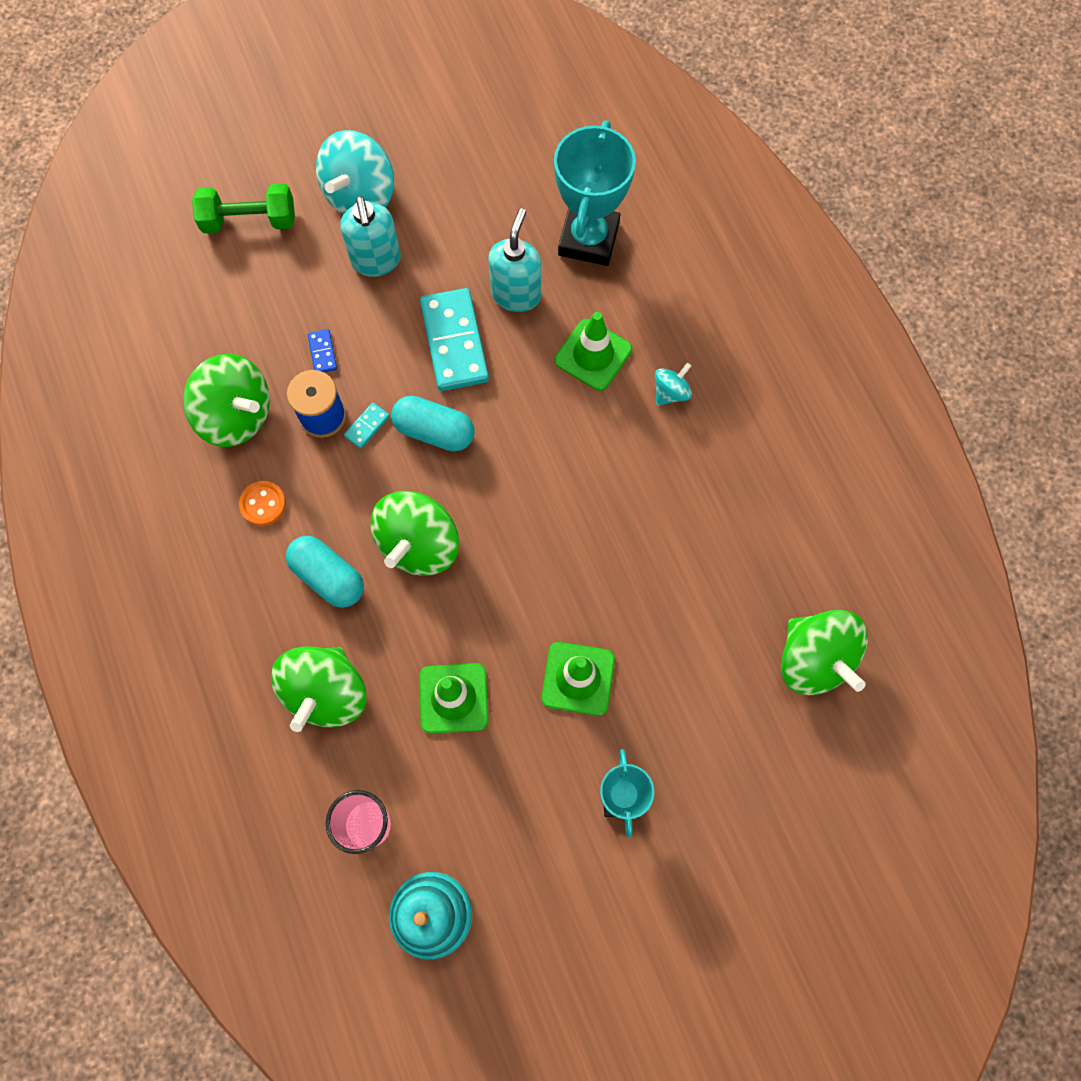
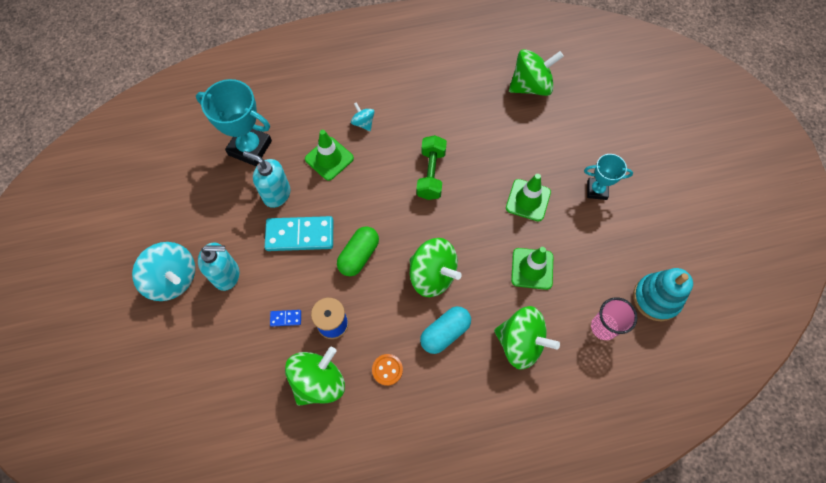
camera: 80 degrees left, 5 degrees down
green dumbbell [192,183,295,233] -> green dumbbell moved to [417,135,447,200]
turquoise domino [344,402,390,449] -> none
turquoise capsule [391,396,475,452] -> green capsule [337,226,379,276]

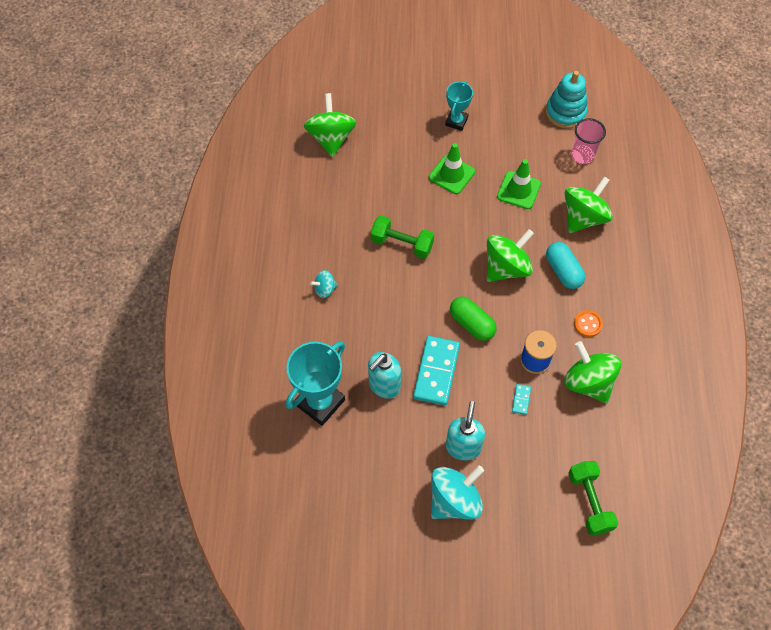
camera: 75 degrees left, 5 degrees down
blue domino [270,310,301,327] -> turquoise domino [512,384,531,415]
green traffic cone [305,130,354,181] -> none
none -> green dumbbell [568,461,618,536]

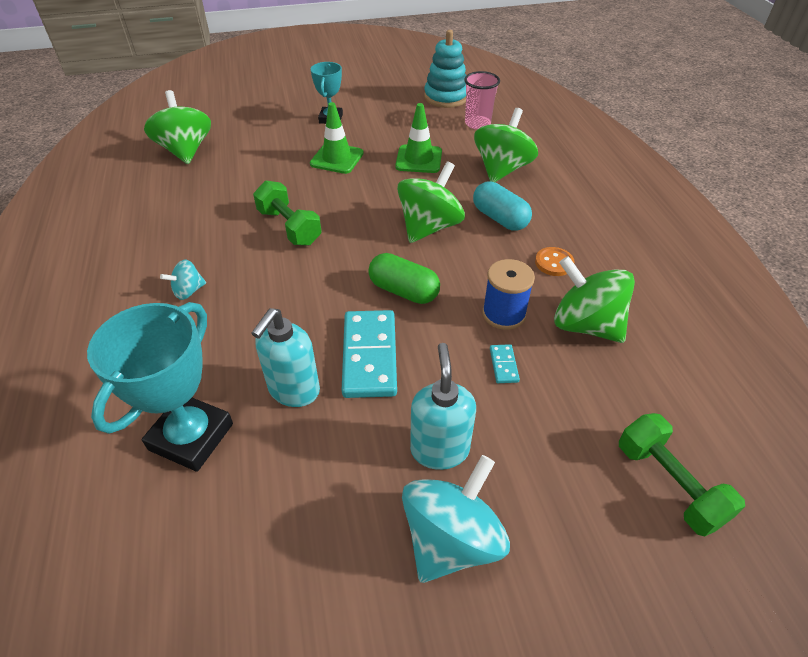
camera: 15 degrees left, 15 degrees down
green dumbbell [371,215,434,259] -> green dumbbell turned 45 degrees clockwise [253,180,322,246]

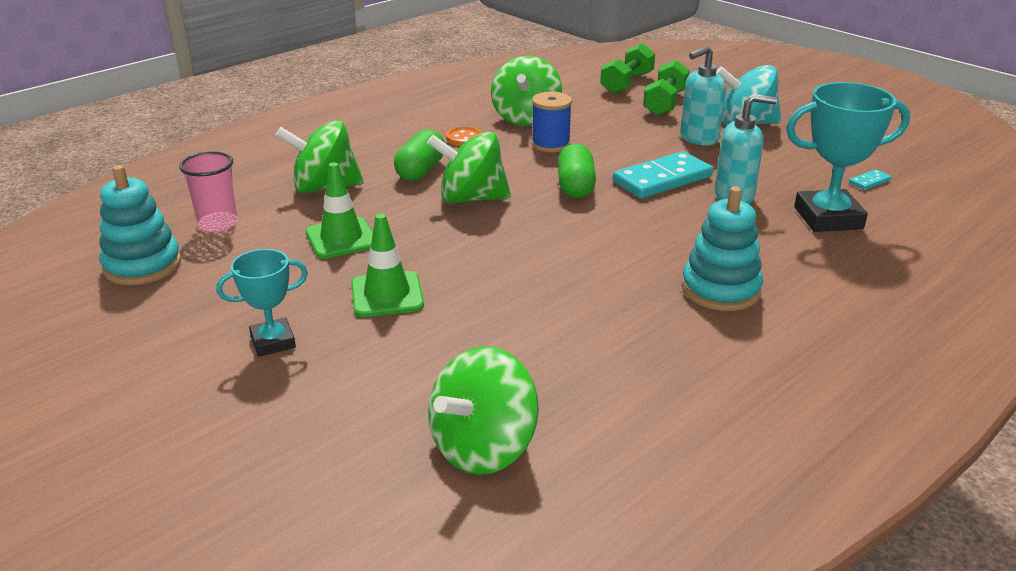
camera: 120 degrees left, 15 degrees down
turquoise spinning top [160,259,206,300] -> turquoise stacking toy [682,186,763,311]
green dumbbell [253,180,322,246] -> green dumbbell moved to [643,60,690,116]
turquoise capsule [473,181,532,231] -> green capsule [394,130,445,181]
turquoise domino [490,344,520,383] -> turquoise domino moved to [849,169,892,190]

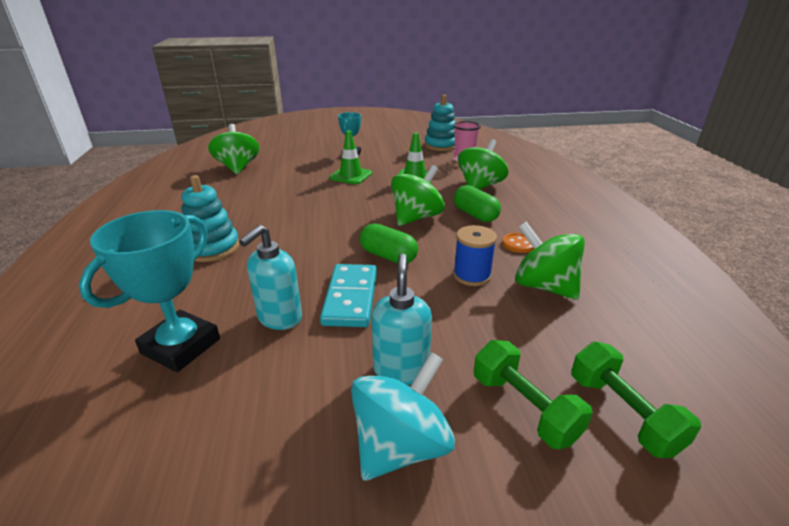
camera: 125 degrees right, 0 degrees up
turquoise domino [849,169,892,190] -> none

